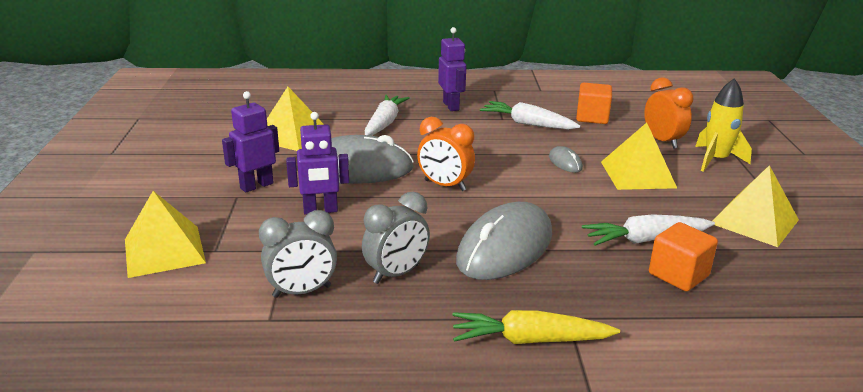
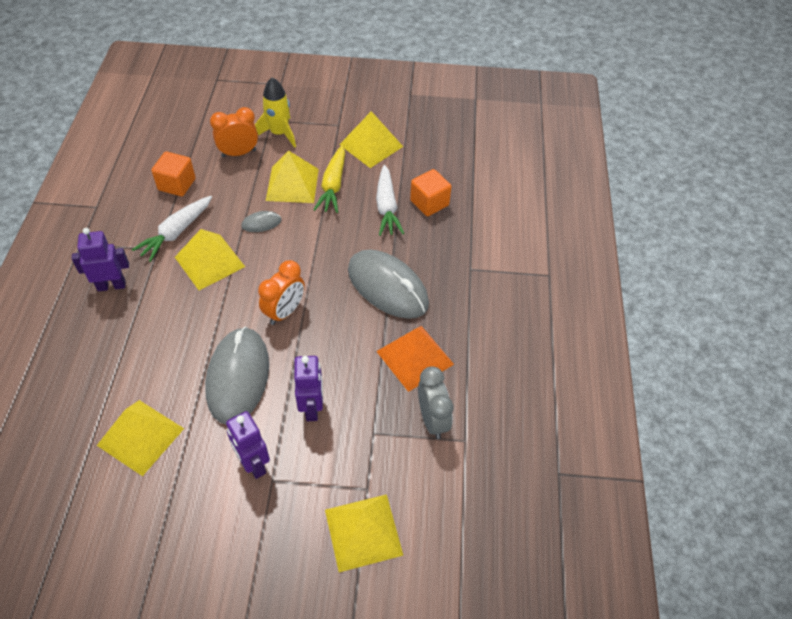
camera: 85 degrees left, 25 degrees up
grey clock [362,192,430,284] -> orange pyramid [376,326,454,392]
white carrot [365,95,410,136] -> none
yellow carrot [453,310,620,344] -> yellow carrot moved to [314,145,345,213]
none -> yellow pyramid [175,229,245,290]

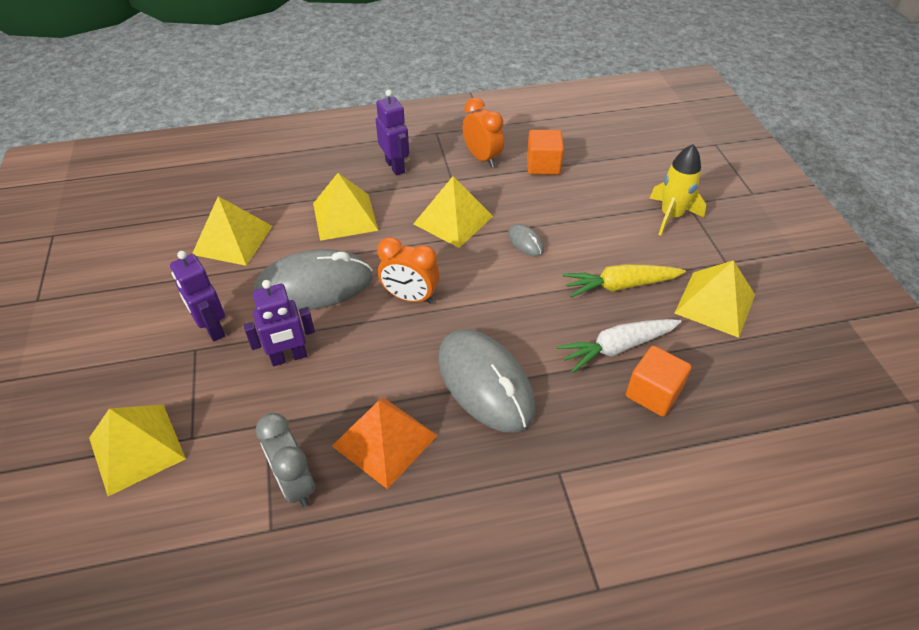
camera: 75 degrees right, 5 degrees down
white carrot [132,196,212,262] -> none
orange clock [210,107,258,157] -> orange clock moved to [462,98,504,168]
purple robot [226,411,270,479] -> purple robot turned 75 degrees counterclockwise [170,251,225,342]
yellow pyramid [266,150,319,203] -> yellow pyramid moved to [313,173,378,241]
grey mouse [348,249,429,319] -> grey mouse turned 60 degrees counterclockwise [438,329,535,433]
grey clock [418,366,453,439] -> grey clock turned 90 degrees clockwise [256,413,315,507]

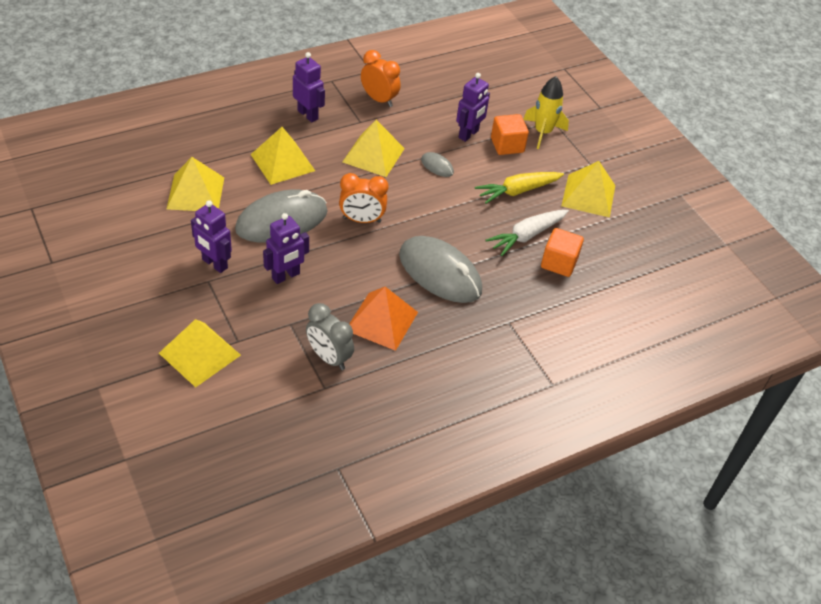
camera: 20 degrees left, 0 degrees up
orange cube [527,130,564,175] -> orange cube moved to [491,114,529,155]
none -> purple robot [456,73,490,142]

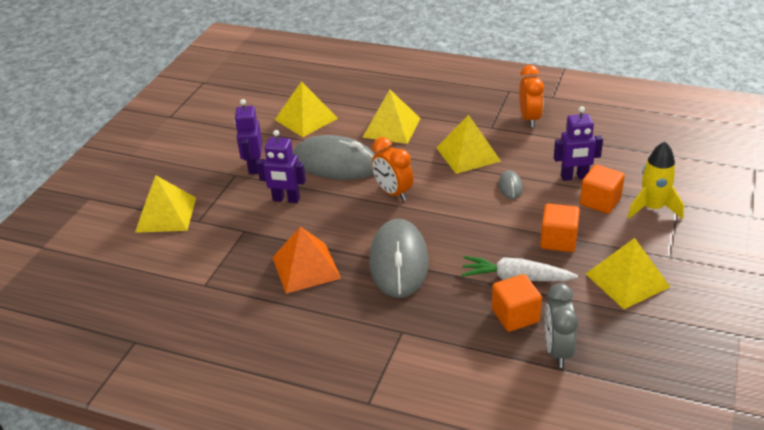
camera: 55 degrees right, 10 degrees down
purple robot [293,52,325,122] -> none
grey clock [306,303,354,370] -> grey clock moved to [545,283,578,368]
yellow carrot [475,172,564,204] -> orange cube [540,203,580,252]

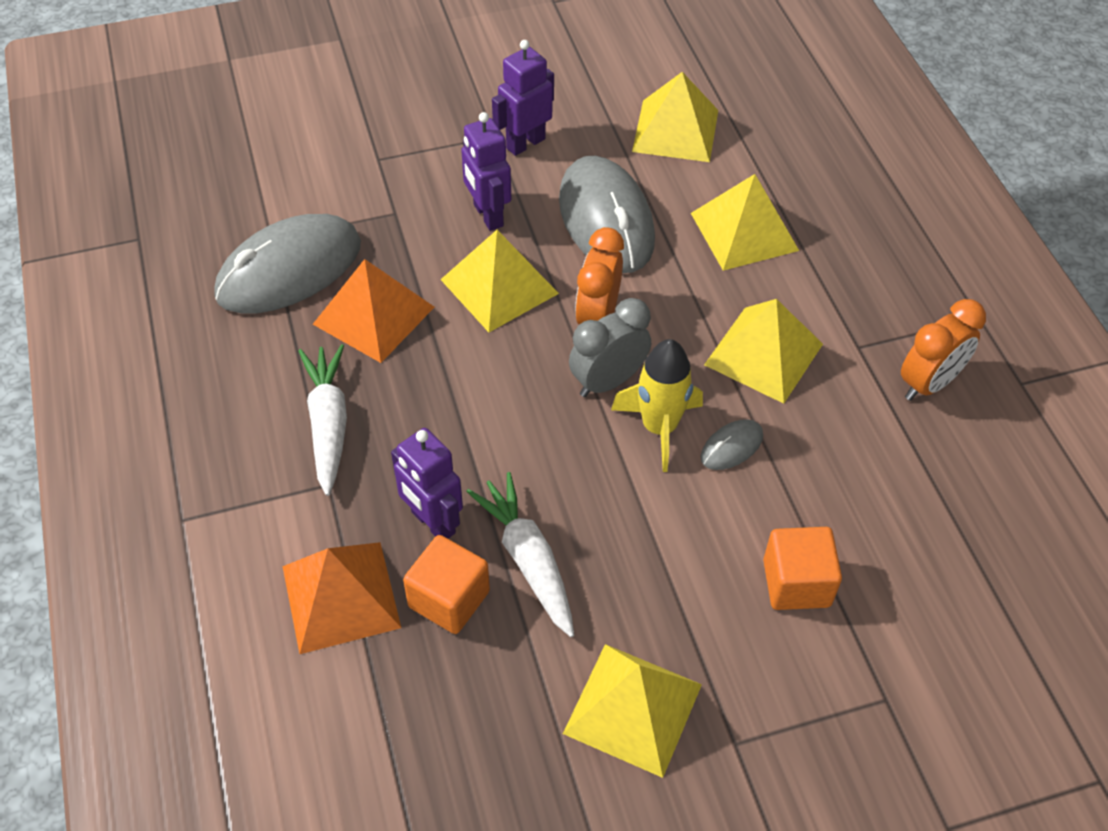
camera: 50 degrees right, 15 degrees up
yellow pyramid [135,175,196,233] -> yellow pyramid moved to [440,230,559,332]
grey mouse [369,219,429,298] -> grey mouse moved to [214,214,361,314]
orange cube [540,203,580,252] -> none
grey clock [545,283,578,368] -> grey clock moved to [569,298,651,397]
purple robot [554,106,603,181] -> purple robot moved to [391,428,463,539]
yellow rocket [627,141,684,219] -> yellow rocket moved to [611,339,703,472]
none -> orange pyramid [283,542,401,654]
none -> white carrot [298,344,347,496]

